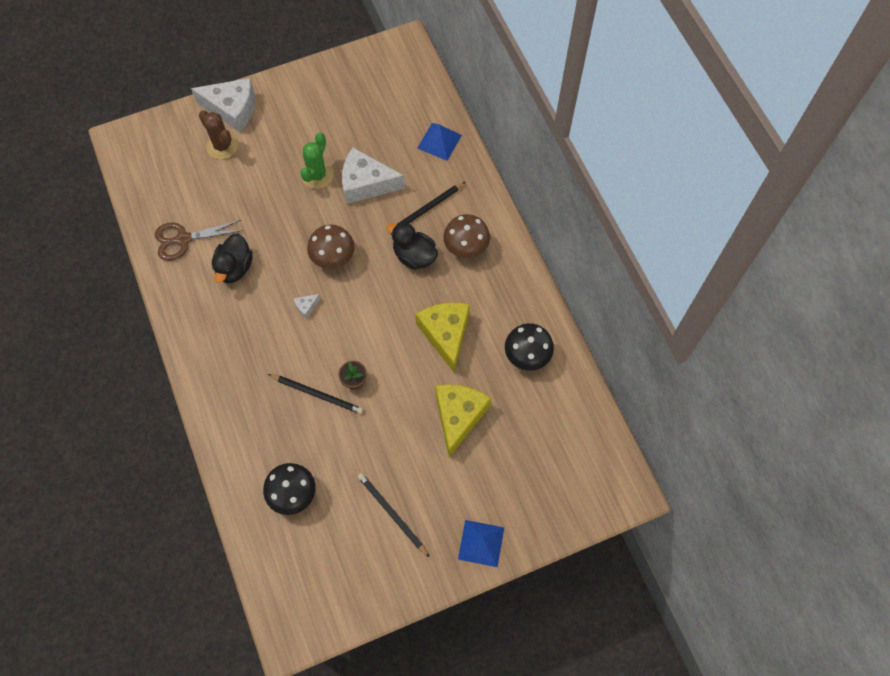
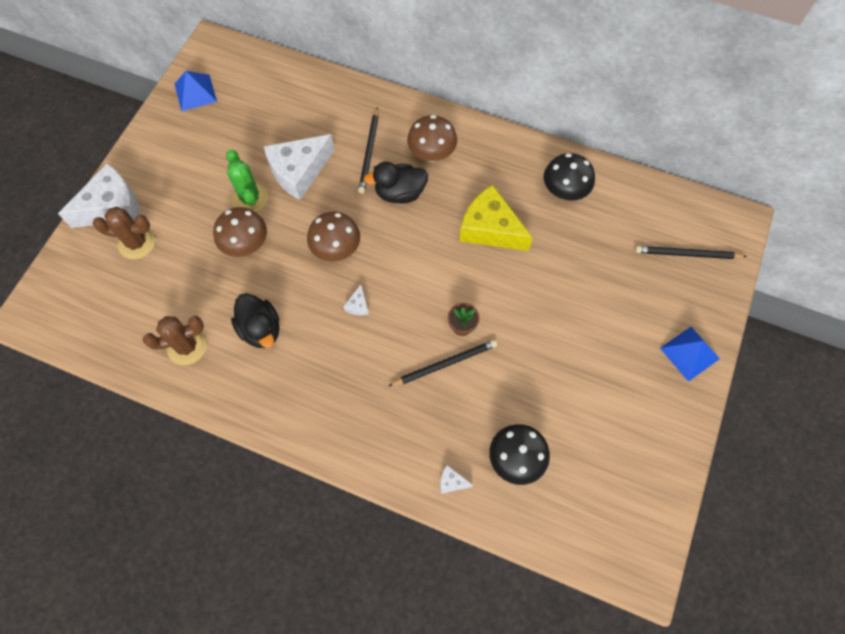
camera: 45 degrees left, 0 degrees up
brown scissors [155,220,244,261] -> brown cactus [143,316,207,365]
black pencil [357,473,430,558] -> black pencil moved to [635,246,747,259]
blue pyramid [417,123,462,161] -> blue pyramid moved to [175,71,217,111]
yellow cheese [435,384,491,457] -> none
none -> brown mushroom [213,207,267,257]
none -> white cheese [440,465,473,494]

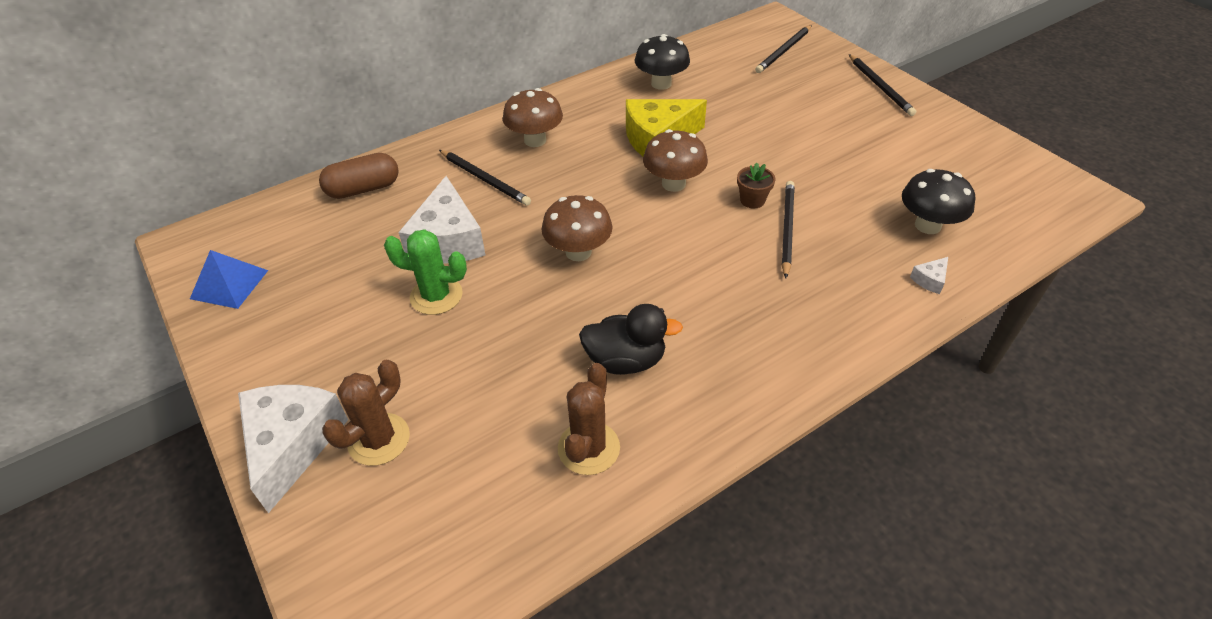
camera: 55 degrees left, 20 degrees down
brown mushroom [213,207,267,257] -> brown mushroom moved to [643,129,708,192]
white cheese [344,284,369,315] -> none
black duck [364,162,428,203] -> none
blue pyramid [660,327,720,382] -> black pencil [849,54,916,116]
none -> brown capsule [319,153,399,199]

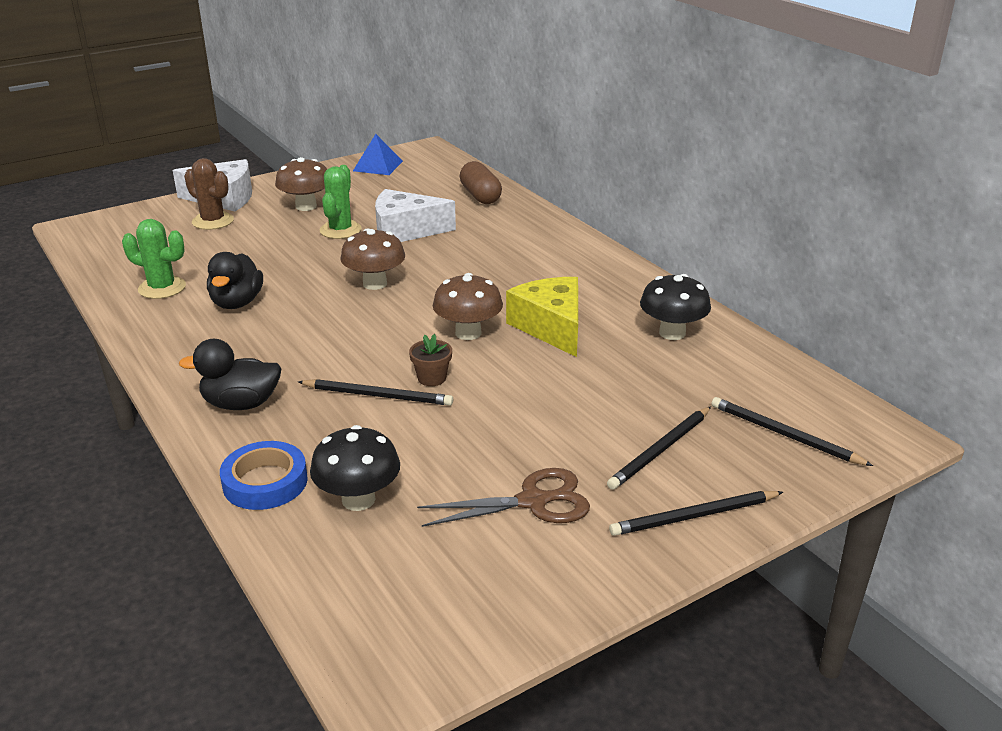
camera: 90 degrees right, 15 degrees down
black pencil [439,150,531,206] -> black pencil moved to [607,406,711,490]
brown mushroom [503,88,563,147] -> brown mushroom moved to [275,157,327,211]
brown cactus [558,363,620,475] -> green cactus [122,219,186,299]
white cheese [910,257,948,294] -> blue tape [220,441,308,510]
none -> black duck [179,339,281,410]
none -> brown scissors [417,468,590,527]

